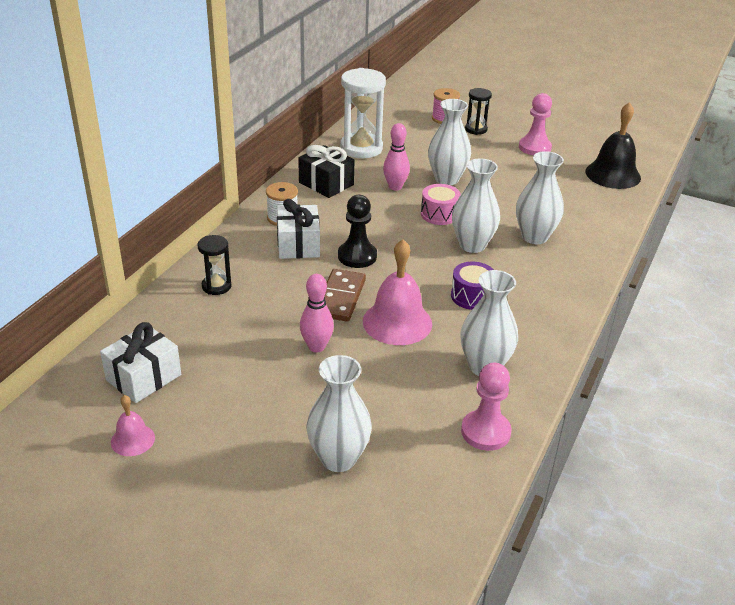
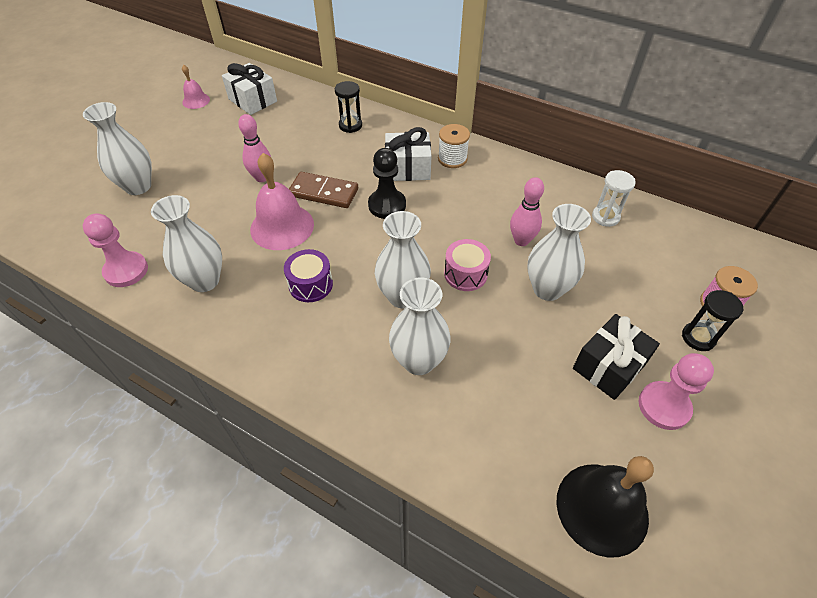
camera: 95 degrees right, 15 degrees up
black gift [298,145,355,198] -> black gift moved to [573,314,660,400]
white hourglass [340,68,386,158] -> white hourglass [592,170,636,227], size x0.55

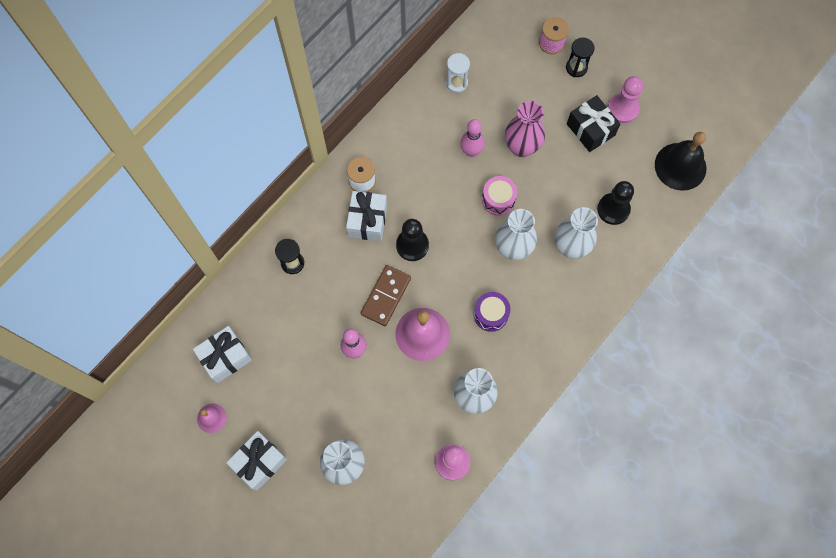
camera: 80 degrees left, 20 degrees up
white vase [527,204,591,301] -> pink vase [505,101,545,157]
none -> white gift [226,431,287,491]
none -> black pawn [597,181,634,225]

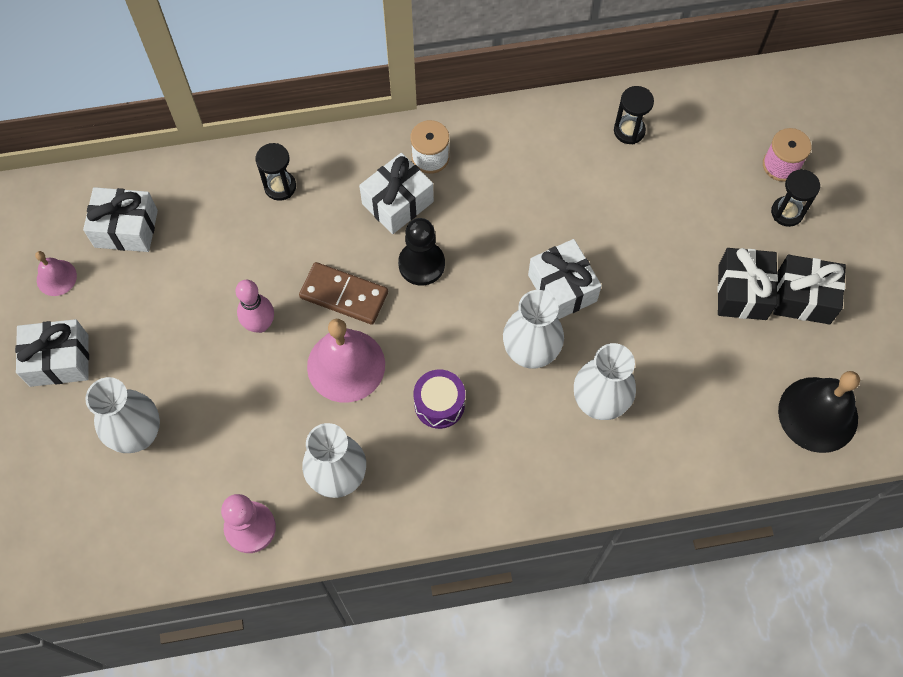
camera: 40 degrees right, 5 degrees down
brown domino [361,265,411,326] -> brown domino turned 45 degrees clockwise [299,262,388,325]
white hourglass [446,53,470,93] -> black hourglass [614,86,654,144]
pink bowling pin [460,119,485,157] -> none
pink drum [482,176,517,216] -> white gift [528,239,602,319]
pink vase [505,101,545,157] -> none
black pawn [597,181,634,225] -> none
pink pawn [607,76,643,123] -> black gift [773,255,846,324]

